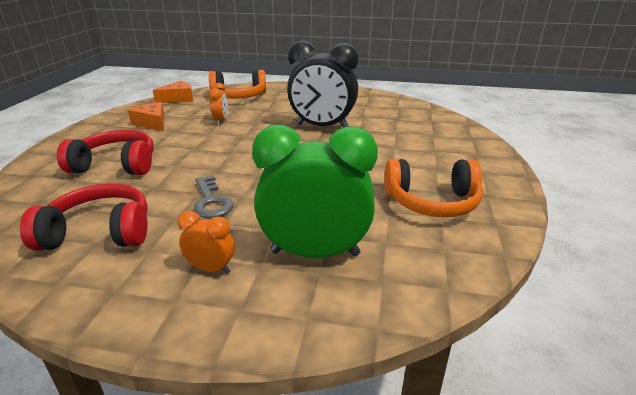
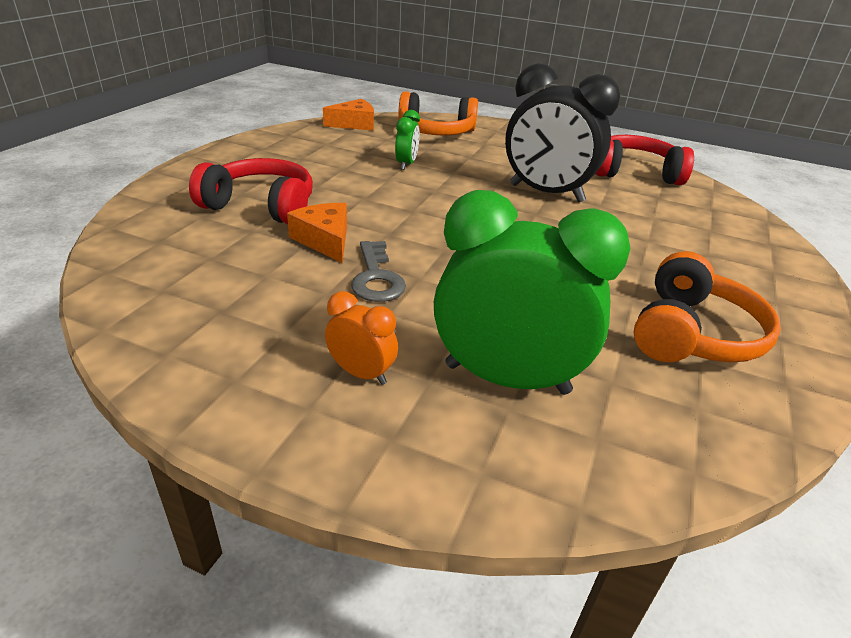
camera: 10 degrees right, 5 degrees up
red headphones [20,183,148,251] -> red headphones moved to [595,135,694,185]
orange cheese [128,102,165,131] -> orange cheese moved to [287,203,347,263]
orange clock [209,83,228,125] -> green clock [395,110,420,170]
orange headphones [385,159,483,217] -> orange headphones turned 75 degrees counterclockwise [634,251,781,363]

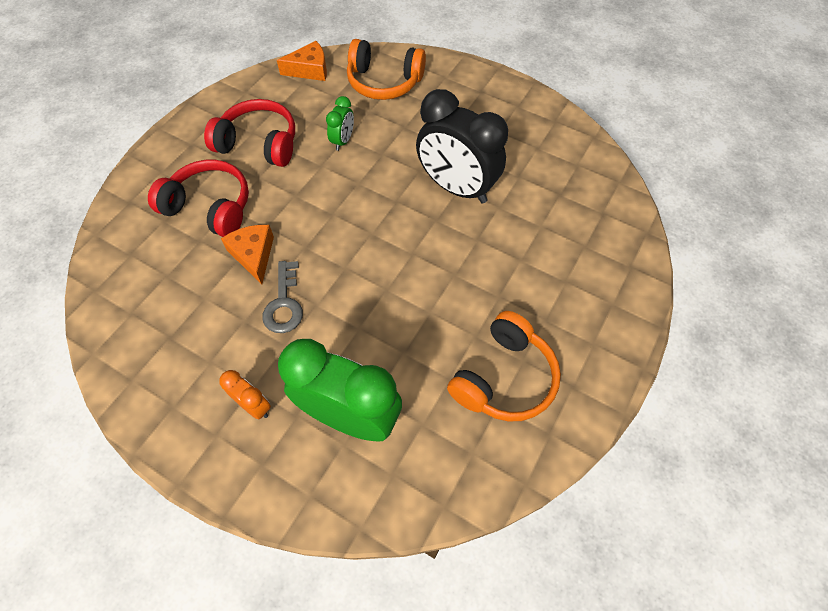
camera: 10 degrees right, 25 degrees up
red headphones [595,135,694,185] -> red headphones moved to [204,99,295,167]

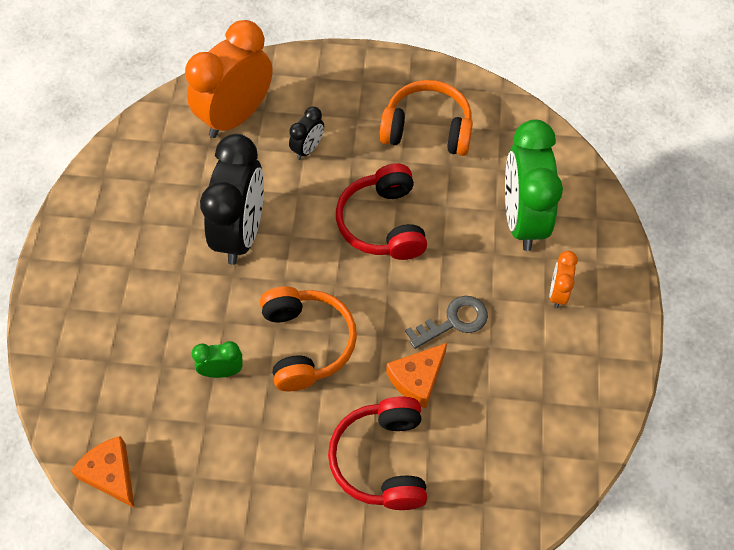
camera: 115 degrees left, 0 degrees up
red headphones [204,99,295,167] -> red headphones moved to [336,163,427,260]
orange headphones [347,39,426,100] -> orange headphones moved to [260,286,357,392]
none -> orange clock [185,20,272,138]
none -> black clock [289,106,324,160]

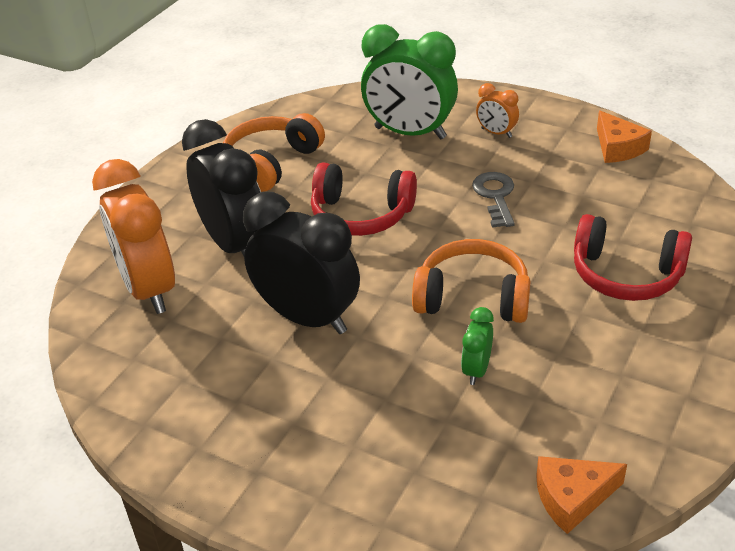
camera: 65 degrees left, 20 degrees down
black clock [289,106,324,160] -> black clock [182,119,261,256], size x2.19
orange cheese [386,343,447,409] -> orange cheese moved to [597,111,652,163]

